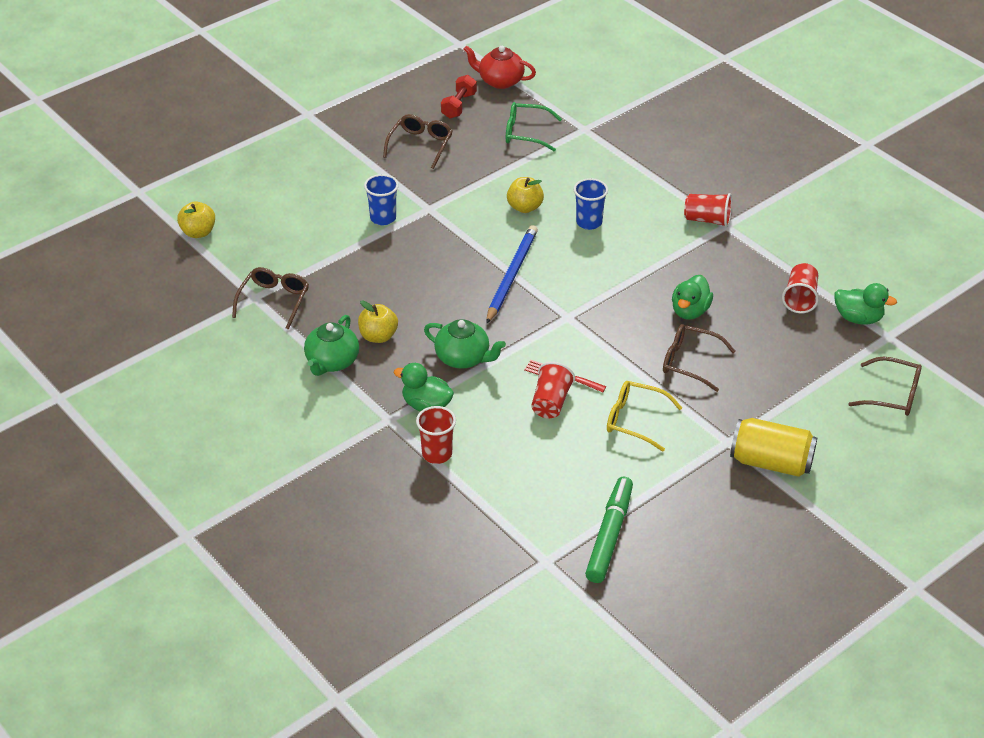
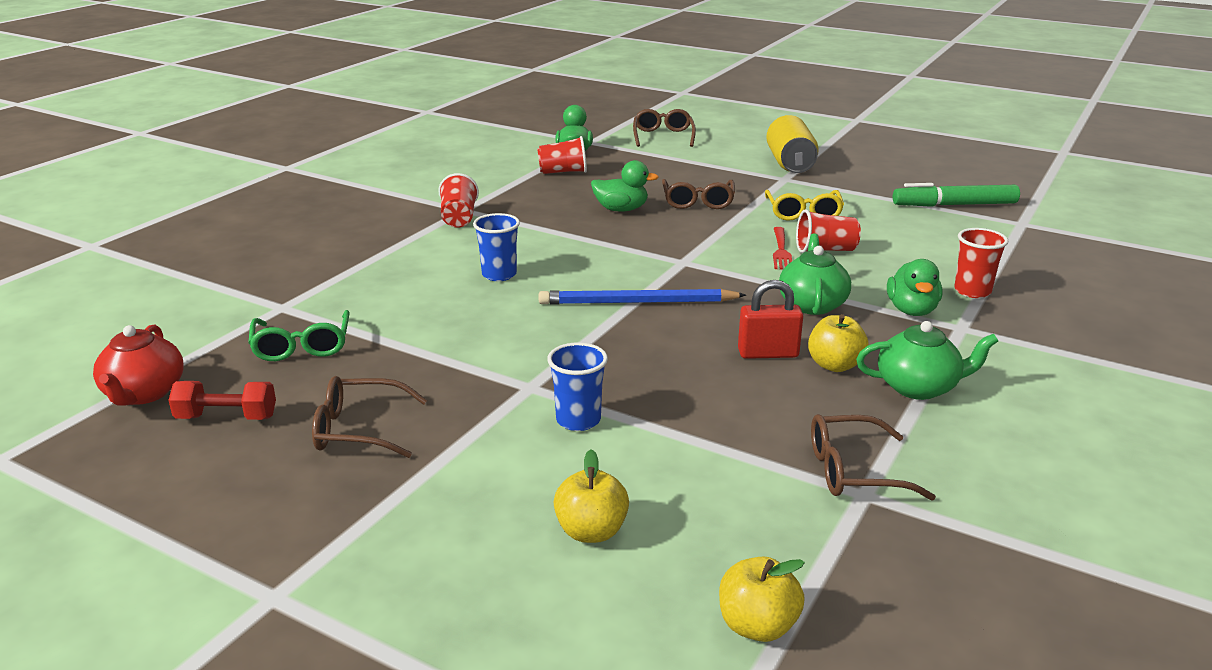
camera: 110 degrees left, 15 degrees down
yellow apple [507,177,544,213] -> yellow apple moved to [554,449,629,543]
none -> red padlock [738,280,803,359]

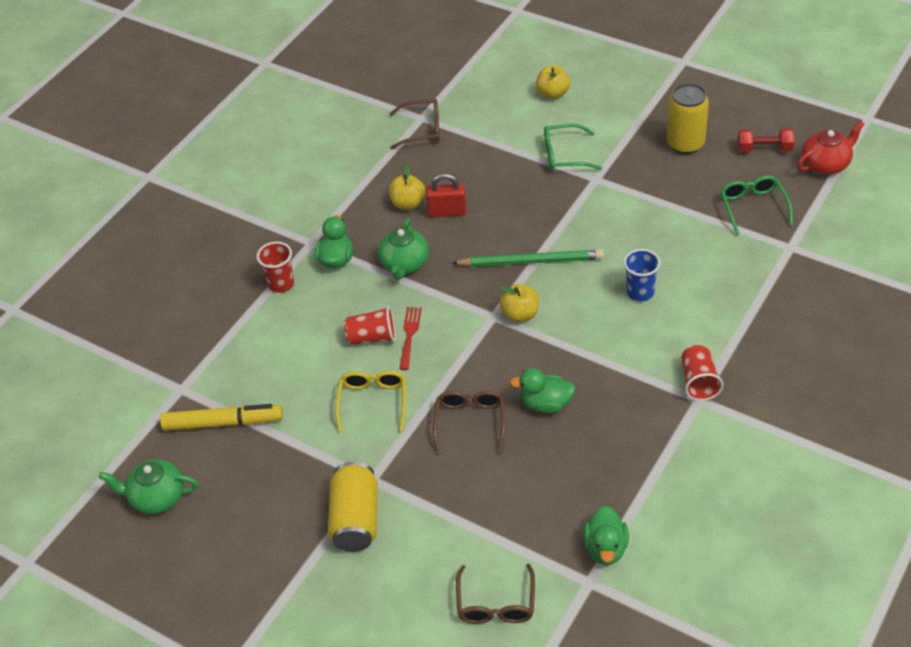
camera: 175 degrees left, 20 degrees up
red teapot [93,325,184,406] -> red teapot turned 60 degrees clockwise [797,120,864,174]
brown glasses [312,376,427,458] -> yellow can [666,83,709,155]
red cup [537,136,587,174] -> none
blue pencil [539,289,746,305] -> green pencil [452,250,604,267]
blue cup [547,342,608,431] -> green glasses [544,124,602,171]
yellow apple [719,556,805,642] -> yellow apple moved to [499,284,539,322]
green teapot [856,321,998,400] -> green teapot moved to [99,460,198,514]
green marker [893,183,1020,207] -> yellow marker [160,404,283,431]

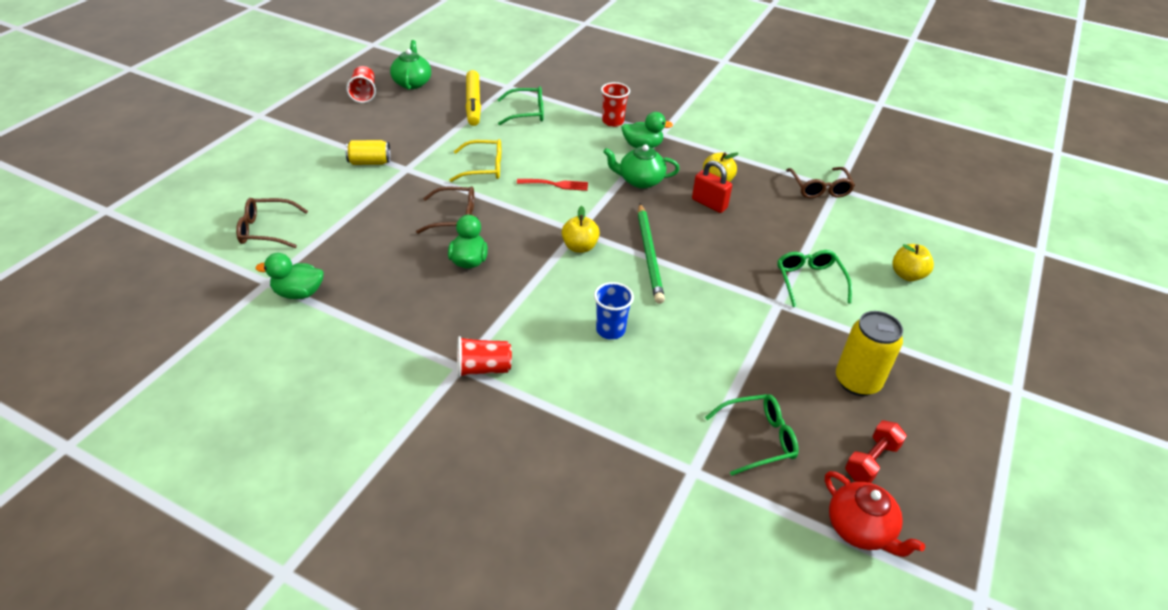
camera: 80 degrees right, 5 degrees down
yellow can [328,462,378,552] -> yellow can [345,140,391,165], size x0.65
red cup [344,306,396,345] -> red cup moved to [346,66,376,103]
red padlock [426,173,467,218] -> red padlock turned 45 degrees counterclockwise [692,161,732,213]
red dumbbell [738,128,795,153] -> red dumbbell turned 45 degrees clockwise [845,420,907,483]
none -> green glasses [497,86,544,125]

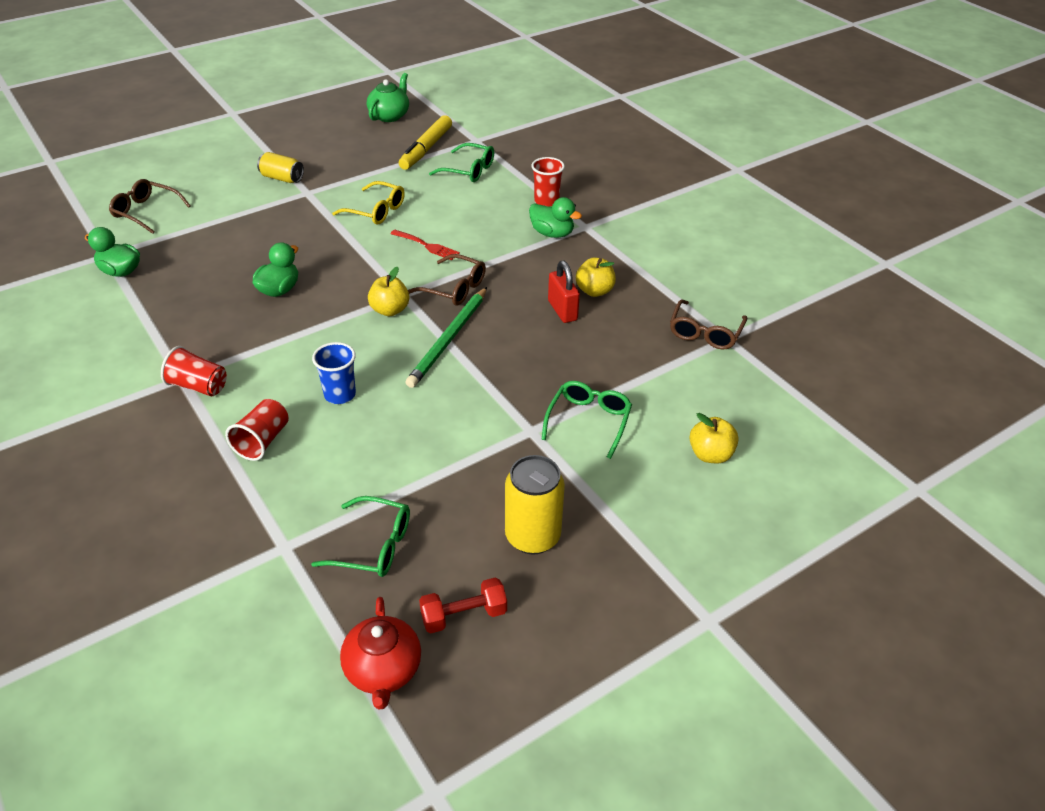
camera: 30 degrees right, 0 degrees up
red cup [346,66,376,103] -> red cup moved to [225,399,289,461]
brown glasses [416,186,474,234] -> brown glasses moved to [408,254,486,306]
green teapot [603,144,680,189] -> none

